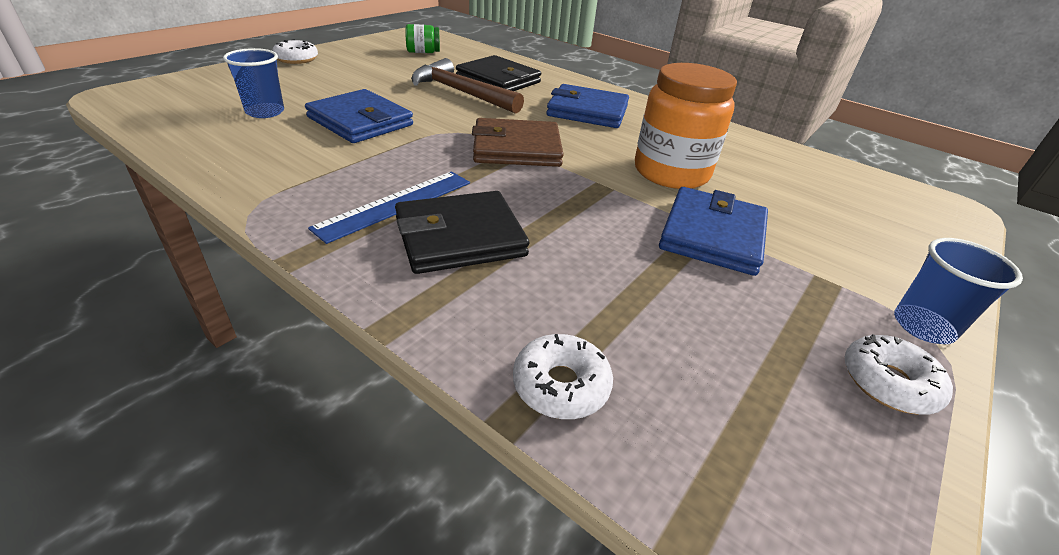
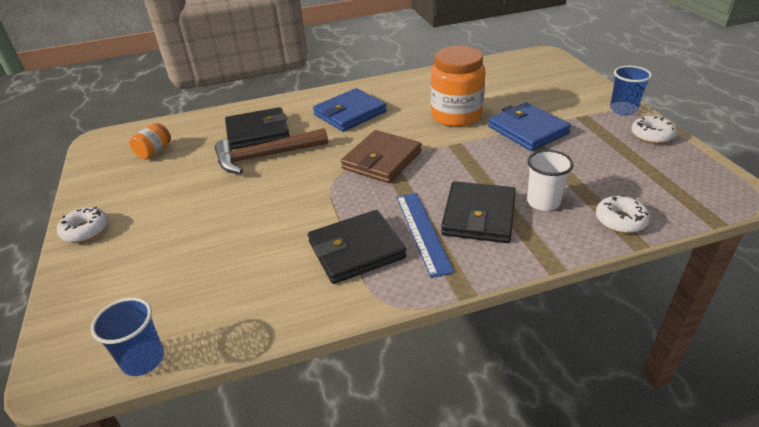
camera: 50 degrees left, 0 degrees up
blue cup [223,48,284,118] -> blue cup moved to [91,297,164,376]
blue wallet [305,89,413,143] -> none
green jar [405,24,440,53] -> orange jar [129,123,171,159]
none -> black wallet [308,210,406,284]
none -> white cup [527,150,574,211]

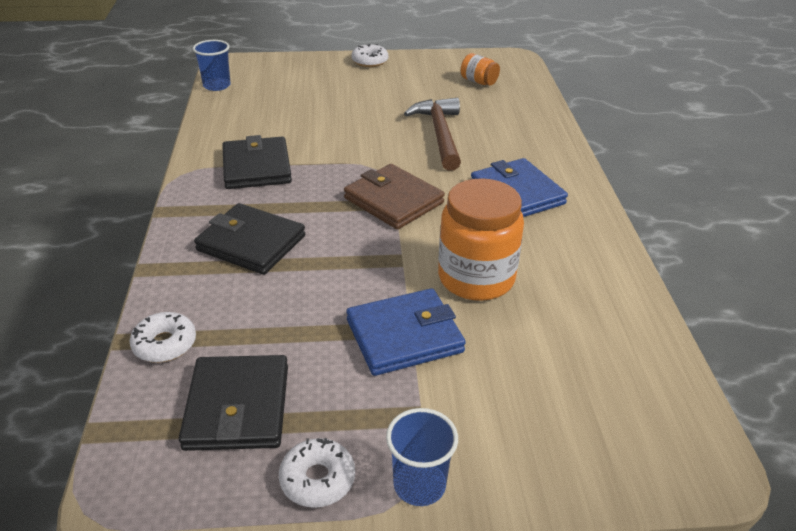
camera: 100 degrees right, 0 degrees up
black wallet [225,107,290,150] -> black wallet moved to [179,355,288,451]
blue ruler [396,193,454,278] -> none
white cup [527,150,574,211] -> none

